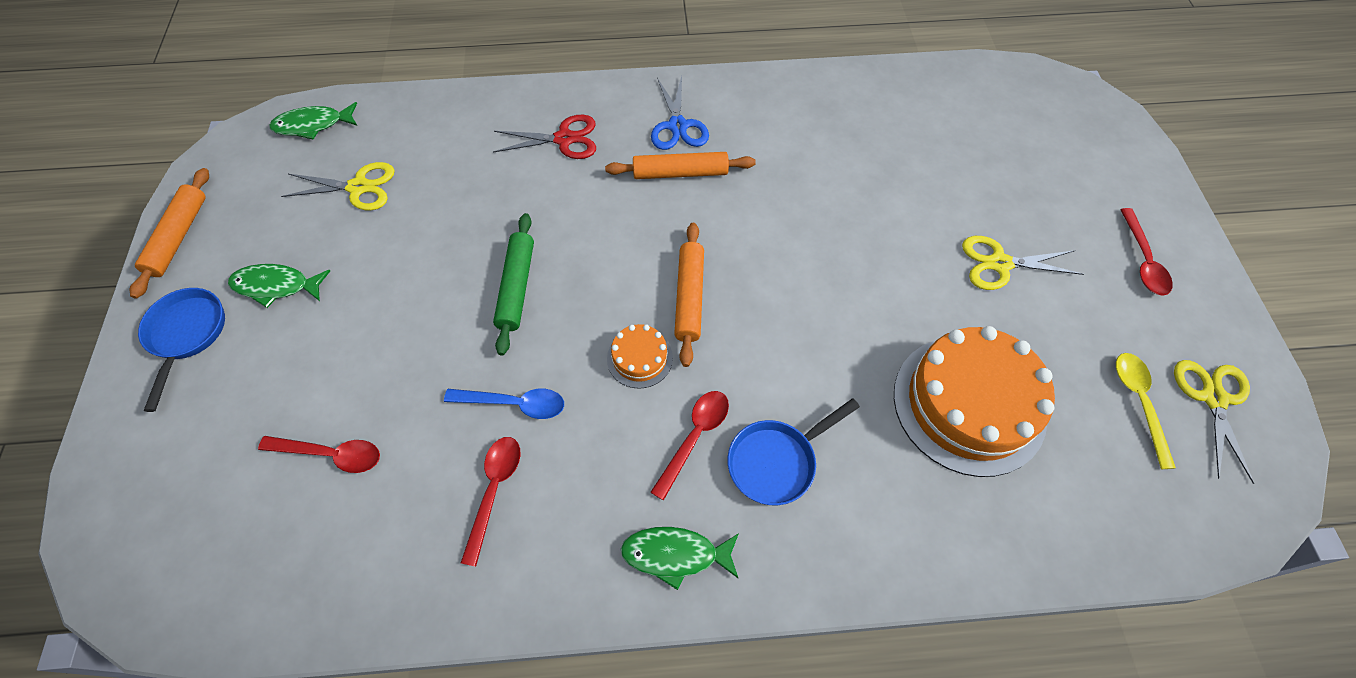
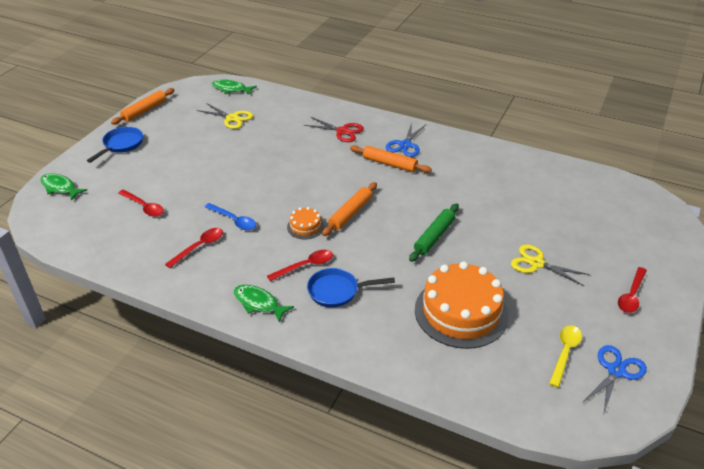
camera: 30 degrees right, 20 degrees down
green fish [228,264,330,308] -> green fish moved to [40,173,87,201]
green rolling pin [493,213,534,356] -> green rolling pin moved to [409,203,459,262]
yellow scissors [1174,360,1254,484] -> blue scissors [582,345,647,413]

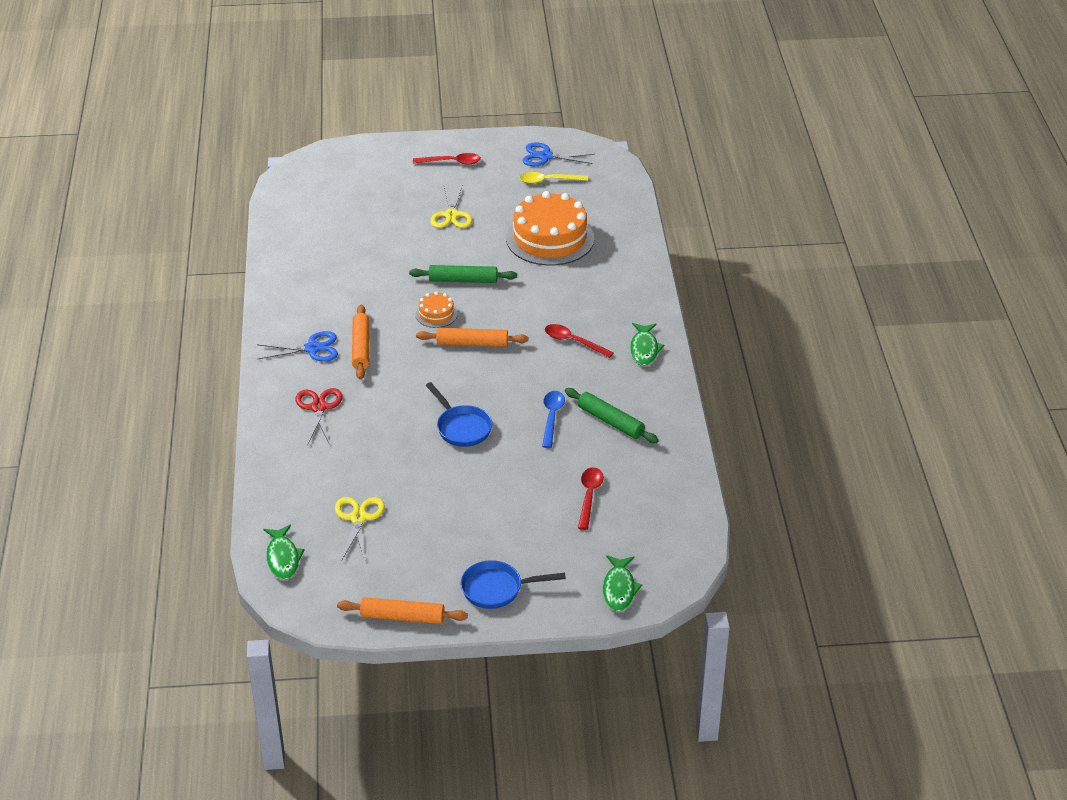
camera: 120 degrees left, 0 degrees up
red spoon [165,228,223,268] -> green rolling pin [565,388,659,443]
orange cake [287,207,324,239] -> orange cake moved to [415,291,458,328]
blue pan [307,268,395,308] -> blue pan moved to [425,382,492,447]

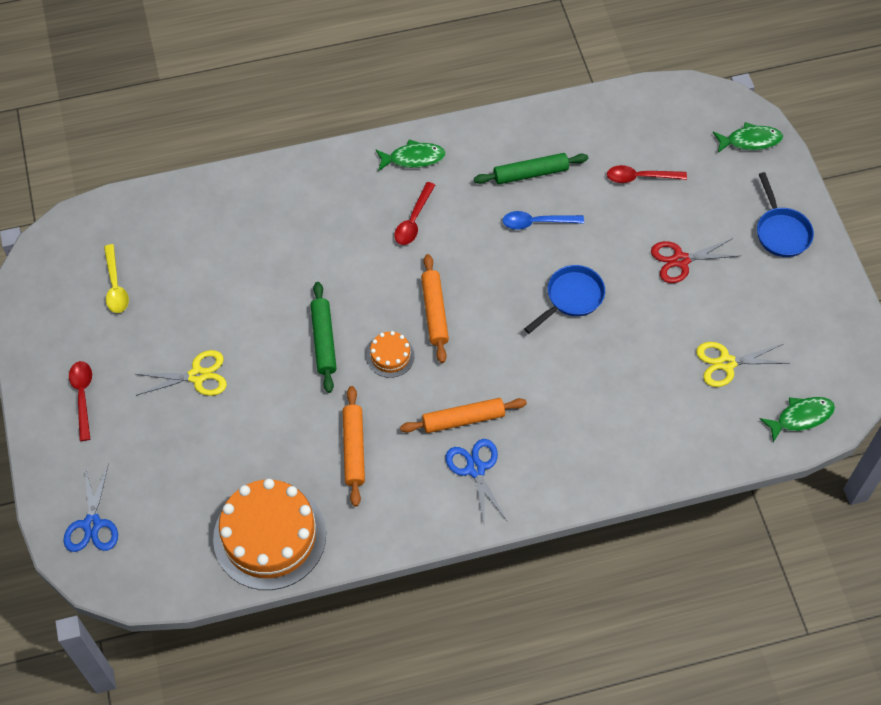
camera: 100 degrees left, 20 degrees up
red scissors [296,388,342,445] -> red scissors moved to [651,238,739,283]
orange rolling pin [337,597,468,624] -> orange rolling pin moved to [343,386,365,507]
orange cake [506,191,594,266] -> orange cake moved to [213,479,326,590]
blue scissors [523,142,595,166] -> blue scissors moved to [64,463,118,552]
green rolling pin [565,388,659,443] -> green rolling pin turned 45 degrees clockwise [474,153,588,184]

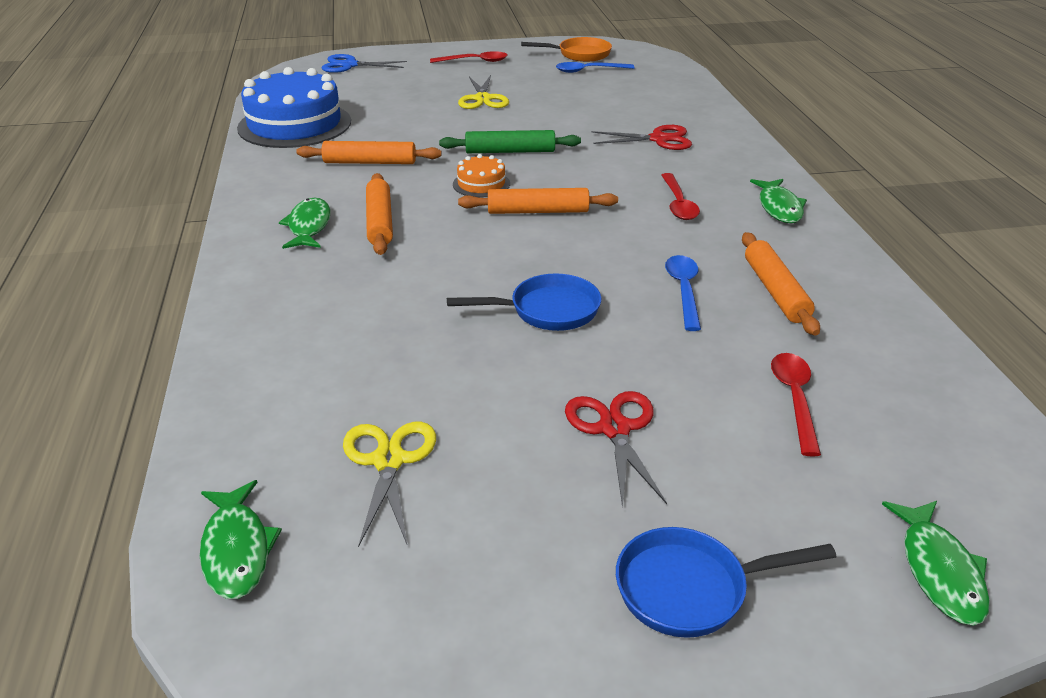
camera: 95 degrees right, 25 degrees down
yellow spoon [104,244,129,313] -> blue spoon [556,62,634,73]
orange cake [213,479,326,590] -> blue cake [237,67,351,148]
red spoon [394,182,435,245] -> red spoon turned 120 degrees counterclockwise [661,173,700,220]
blue scissors [446,439,508,524] -> green fish [279,198,331,249]
green rolling pin [474,153,588,184] -> orange rolling pin [742,232,820,336]
blue pan [524,265,605,334] -> blue pan turned 60 degrees counterclockwise [447,273,601,331]
none -> orange pan [521,37,612,62]
none -> red scissors [592,125,692,150]

